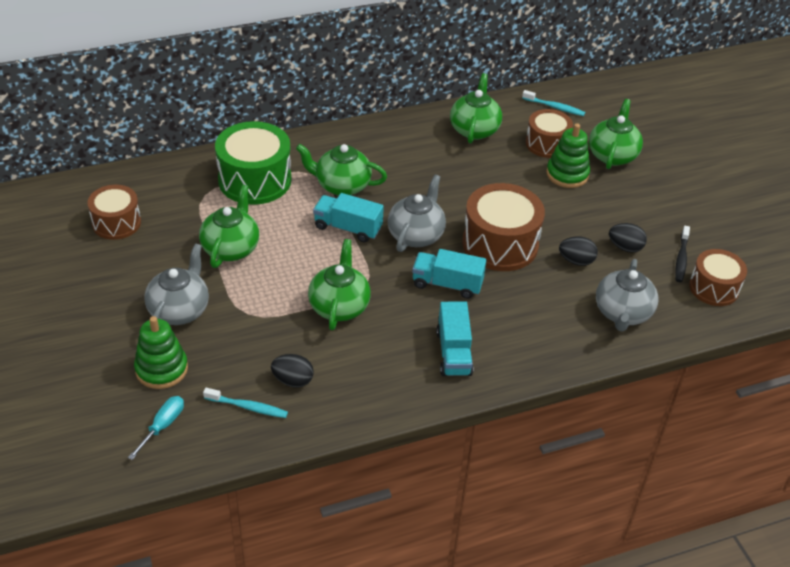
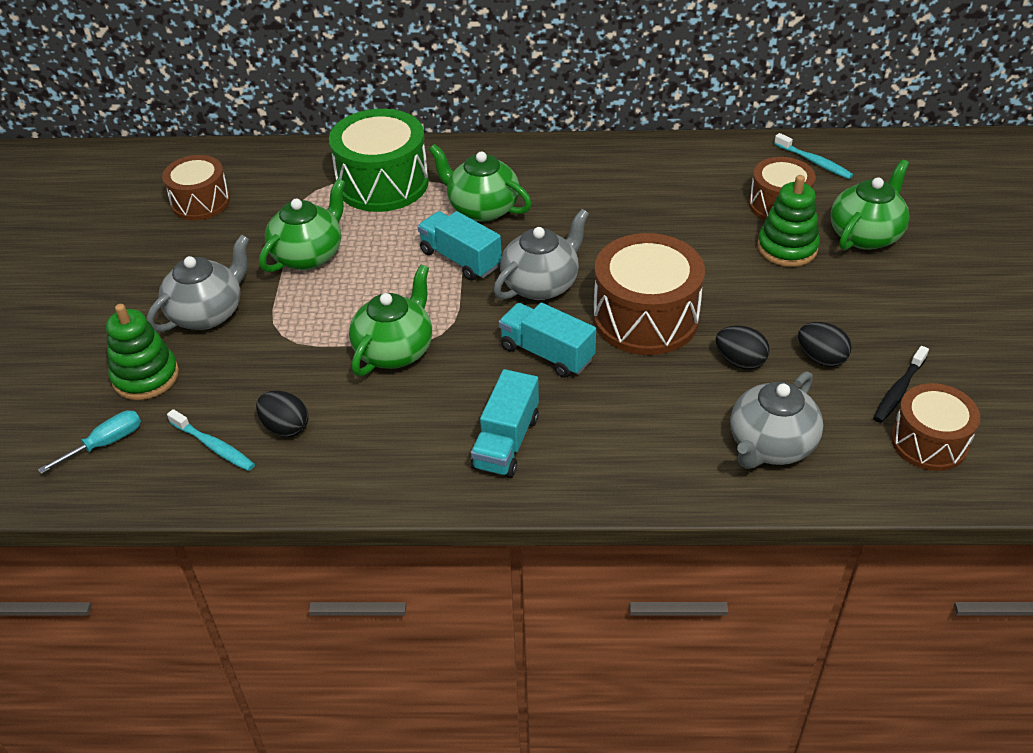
camera: 25 degrees right, 0 degrees up
green teapot [450,73,502,144] -> none

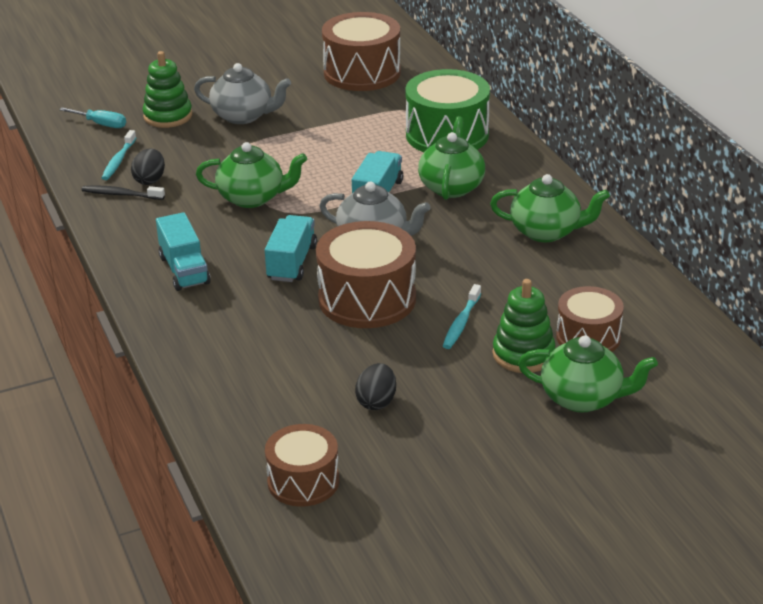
camera: 65 degrees right, 10 degrees down
brown drum [162,155,230,220] -> brown drum [322,12,401,91], size x1.59
green teapot [259,178,346,272] -> green teapot moved to [490,174,610,242]
turquoise truck [471,369,539,478] -> turquoise truck turned 105 degrees counterclockwise [156,212,211,291]
black egg [716,326,769,369] -> none
grey teapot [730,371,823,469] -> none
turquoise toothbrush [774,133,853,179] -> turquoise toothbrush moved to [443,284,481,349]
black toothbrush [873,346,929,423] -> black toothbrush moved to [81,185,165,200]

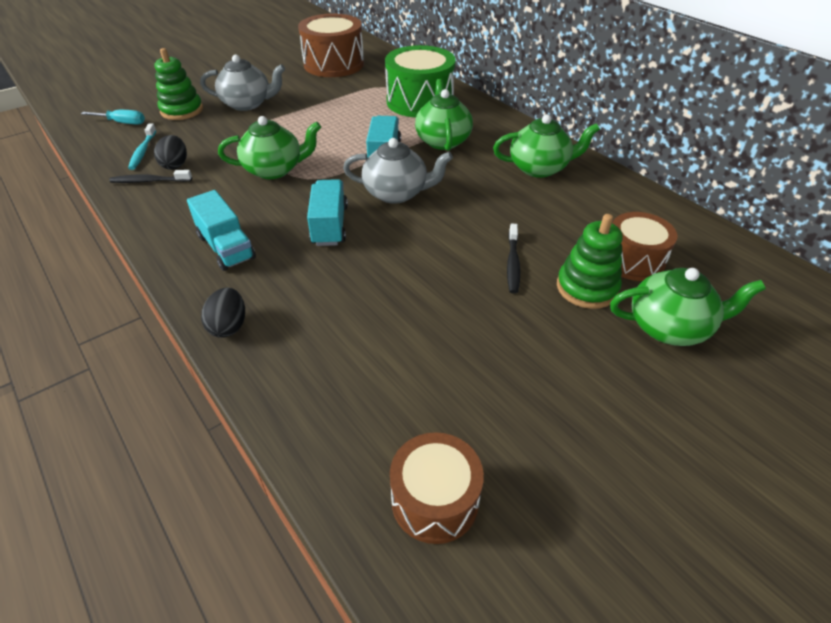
camera: 15 degrees left, 10 degrees up
brown drum [316,221,416,328] -> none
black egg [355,363,396,410] -> black egg moved to [201,287,245,338]
turquoise toothbrush [443,284,481,349] -> black toothbrush [507,223,520,294]

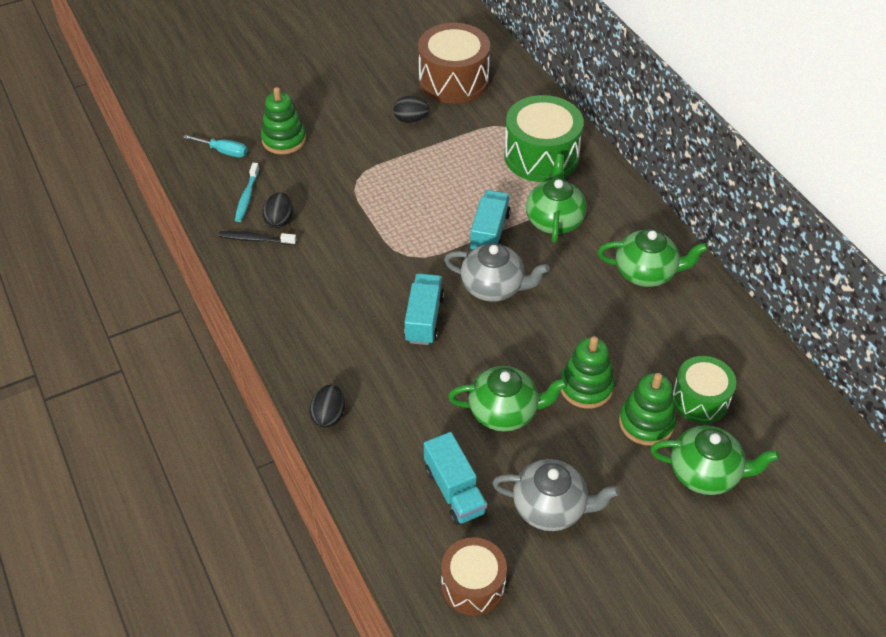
camera: 10 degrees right, 5 degrees up
turquoise truck [187,190,256,271] -> turquoise truck moved to [424,432,487,525]
grey teapot [200,54,285,111] -> grey teapot moved to [492,459,620,531]
green teapot [218,116,321,179] -> green teapot moved to [448,366,568,431]
black toothbrush [507,223,520,294] -> green stacking toy [560,336,615,409]
brown drum [612,212,678,281] -> green drum [672,356,736,423]
none -> black egg [394,96,430,123]

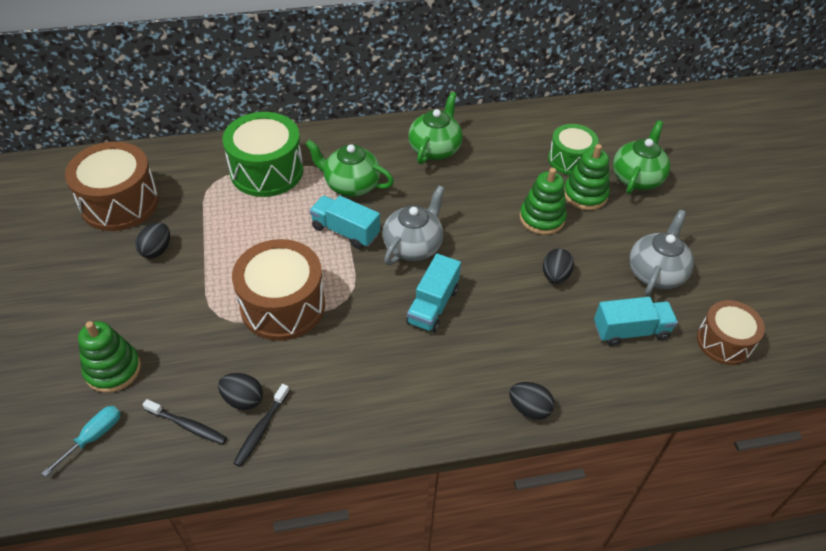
camera: 75 degrees left, 0 degrees up
turquoise toothbrush [235,163,259,222] -> black toothbrush [142,399,227,445]
turquoise truck [404,273,444,345] -> turquoise truck turned 90 degrees counterclockwise [406,253,461,333]
green teapot [448,366,568,431] -> black egg [543,248,574,284]
none -> brown drum [232,239,325,341]

